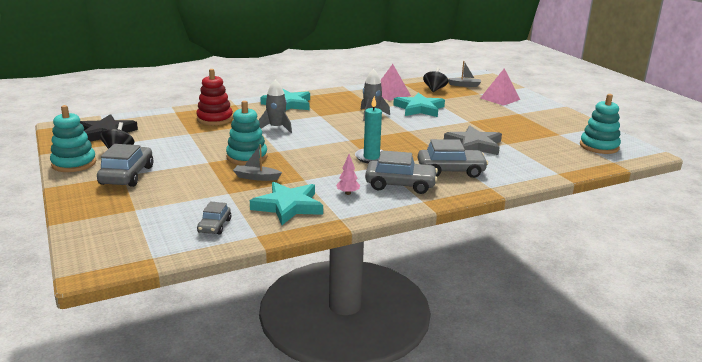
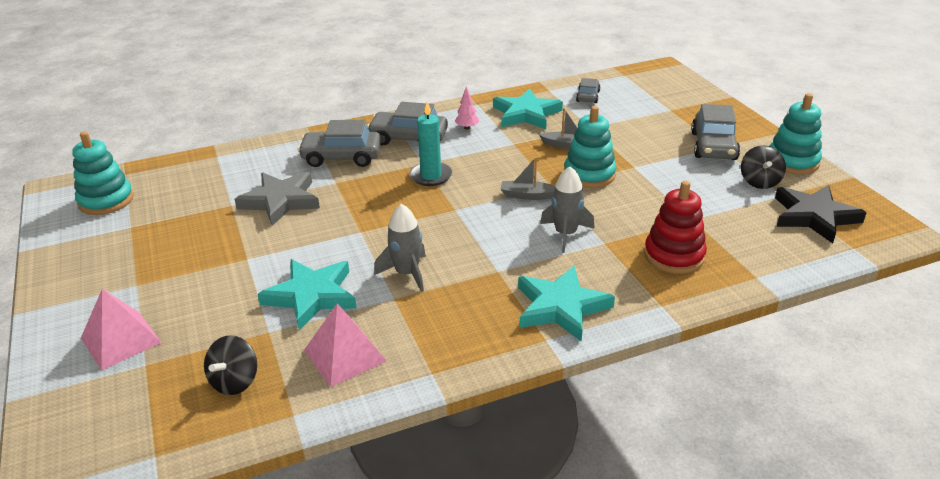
camera: 175 degrees left, 10 degrees up
grey boat [448,61,481,87] -> grey boat moved to [500,157,555,200]

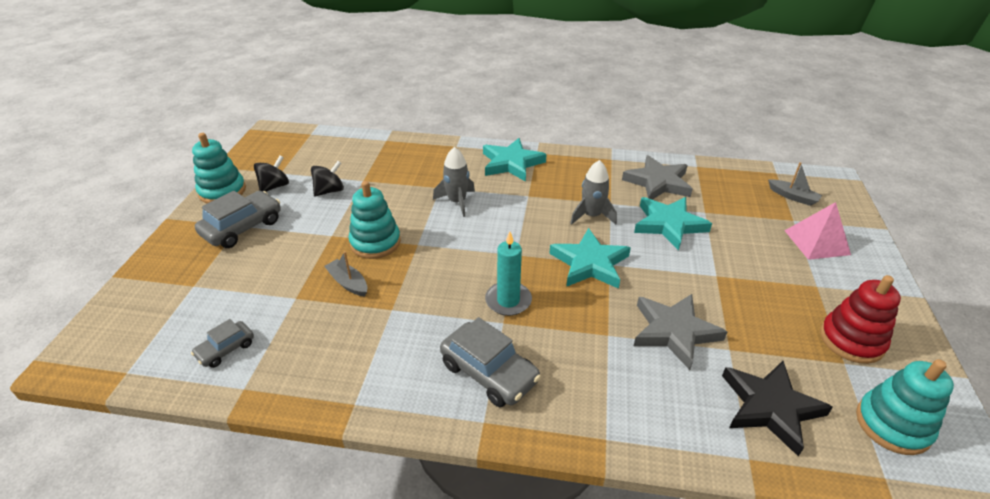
camera: 150 degrees left, 5 degrees up
black spinning top [204,335,257,395] -> black spinning top moved to [311,161,344,196]
grey car [298,120,381,167] -> none
pink pyramid [304,303,387,387] -> grey star [622,155,692,200]
pink tree [455,87,479,130] -> none
turquoise star [493,88,563,129] -> turquoise star moved to [549,228,631,289]
grey boat [500,157,555,200] -> grey boat moved to [768,162,822,206]
red stacking toy [644,181,707,274] -> red stacking toy moved to [820,275,901,364]
black star [775,185,867,243] -> black star moved to [722,361,833,456]

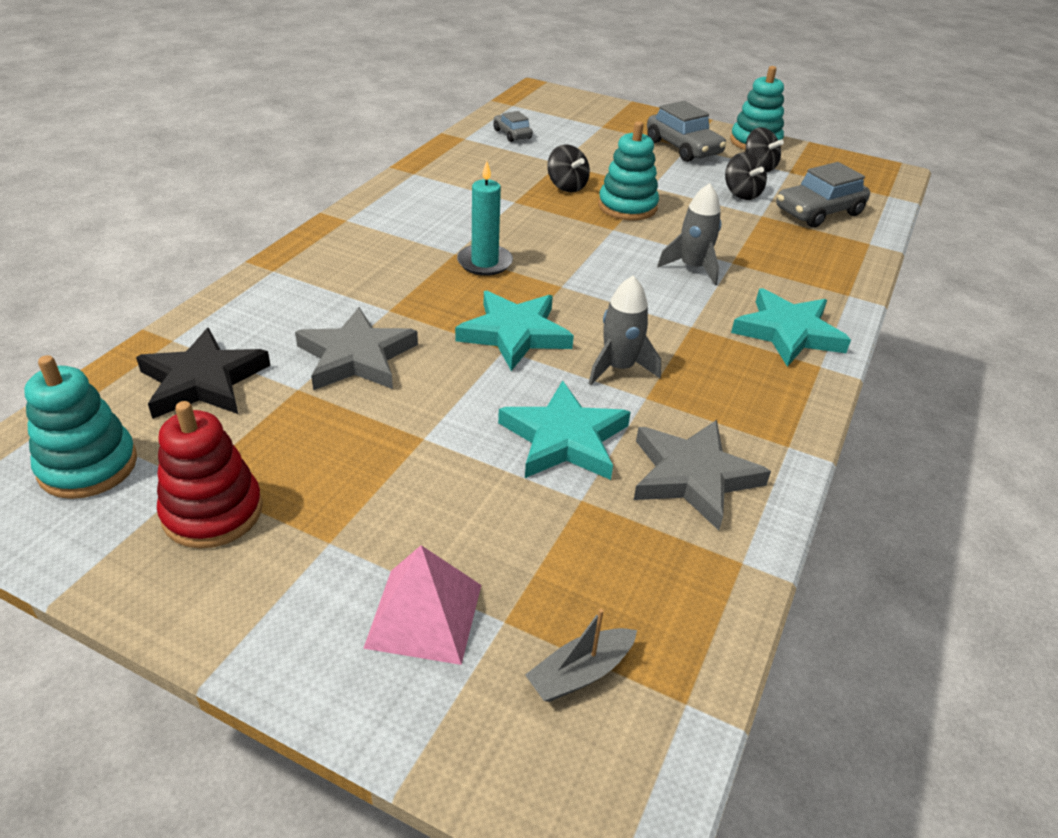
camera: 105 degrees right, 0 degrees up
grey boat [324,251,367,297] -> black spinning top [547,144,590,192]
grey car [440,317,541,407] -> grey car moved to [776,162,870,228]

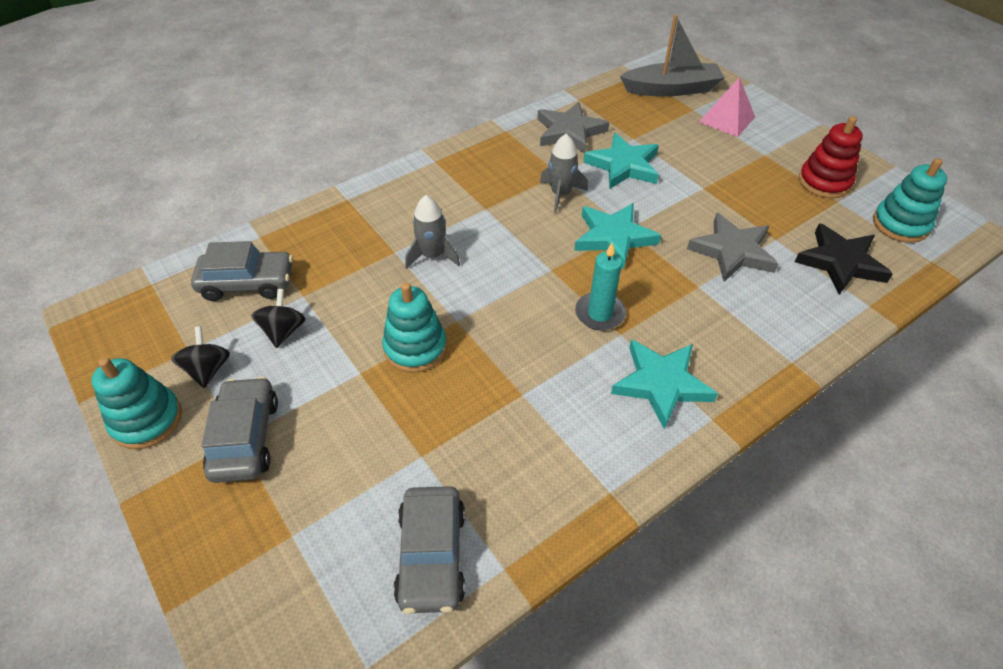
camera: 150 degrees left, 10 degrees up
grey car [494,111,533,142] -> grey car [394,486,465,614], size x1.75
grey boat [525,609,637,702] -> grey boat [620,15,725,97], size x2.04
black spinning top [547,144,590,192] -> none
turquoise star [731,288,851,367] -> turquoise star moved to [611,339,718,430]

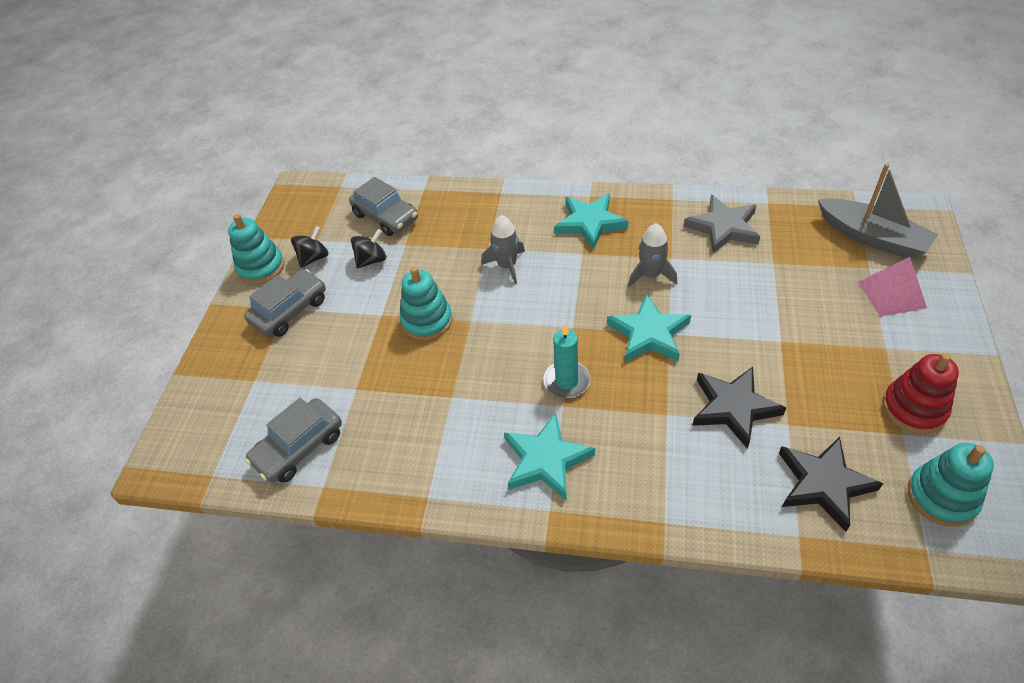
camera: 50 degrees right, 0 degrees up
turquoise star [583,133,659,189] -> turquoise star moved to [554,193,629,250]
grey star [687,213,778,282] -> black star [692,367,786,449]

